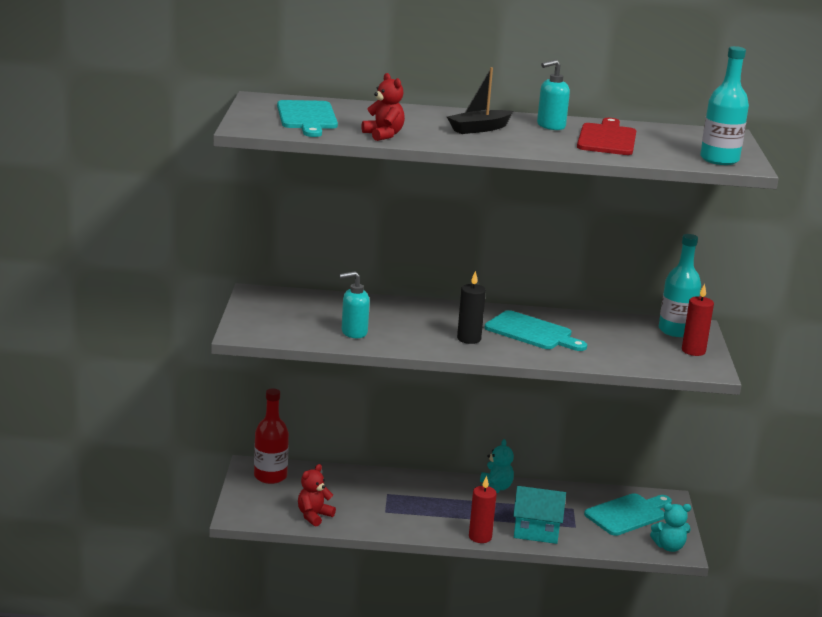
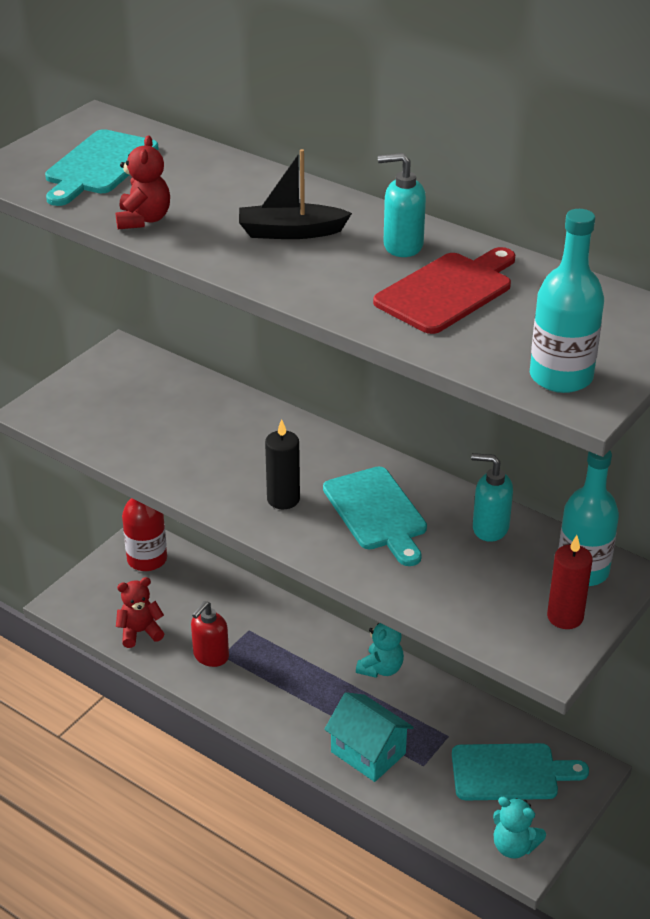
camera: 35 degrees right, 15 degrees up
turquoise soap dispenser [339,271,370,338] -> turquoise soap dispenser moved to [471,453,513,542]
red candle [469,476,497,543] -> none
none -> red soap dispenser [191,601,229,667]

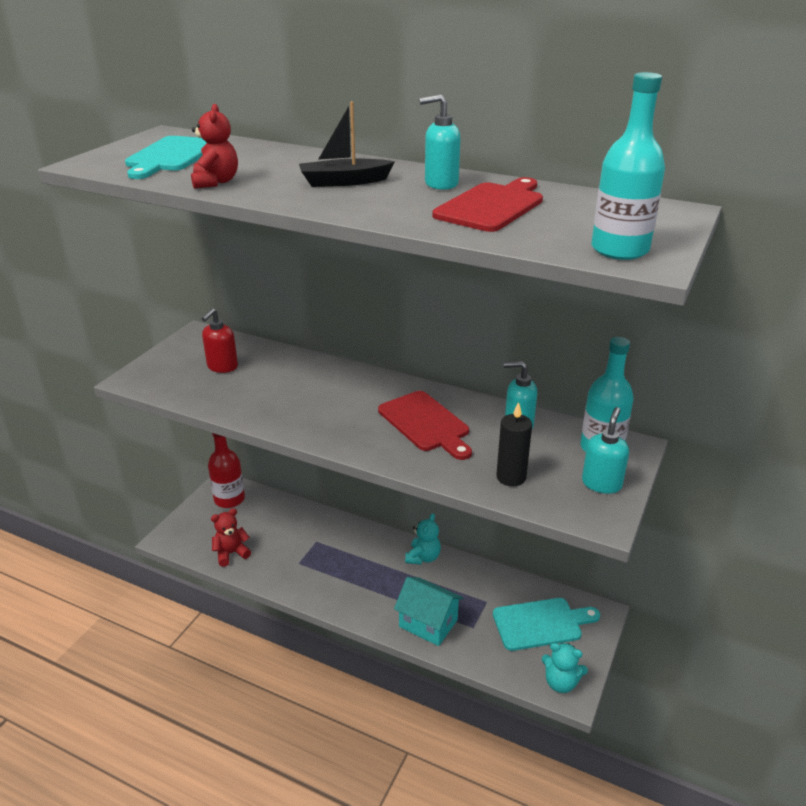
camera: 10 degrees left, 5 degrees down
red soap dispenser [191,601,229,667] -> red soap dispenser moved to [201,308,238,373]
black candle [265,419,300,509] -> black candle moved to [496,402,532,486]
turquoise cutting board [323,466,427,566] -> red cutting board [378,391,472,460]
red candle [547,535,593,629] -> turquoise soap dispenser [582,407,629,494]

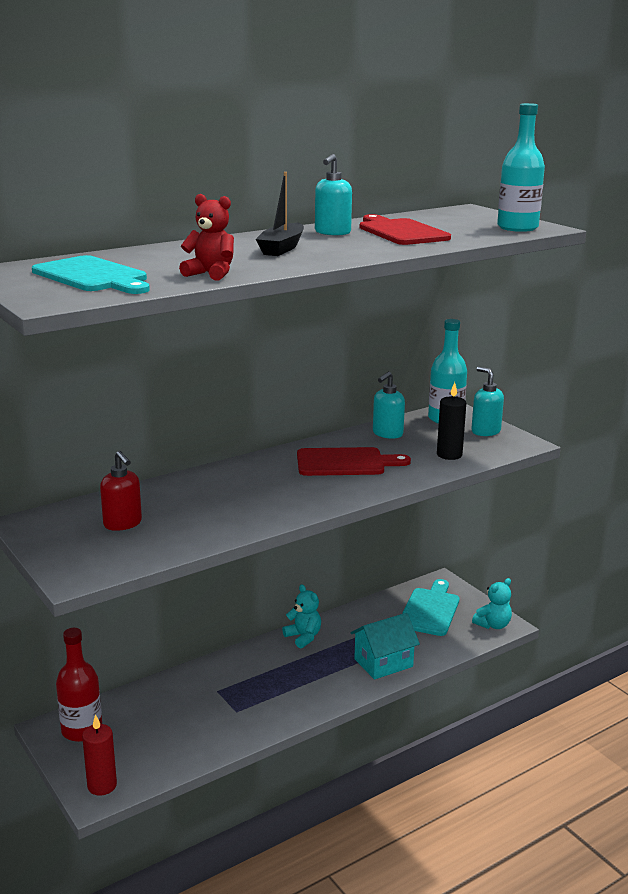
camera: 60 degrees left, 10 degrees down
red teddy bear [211,508,251,567] -> none
none -> red candle [82,714,117,796]

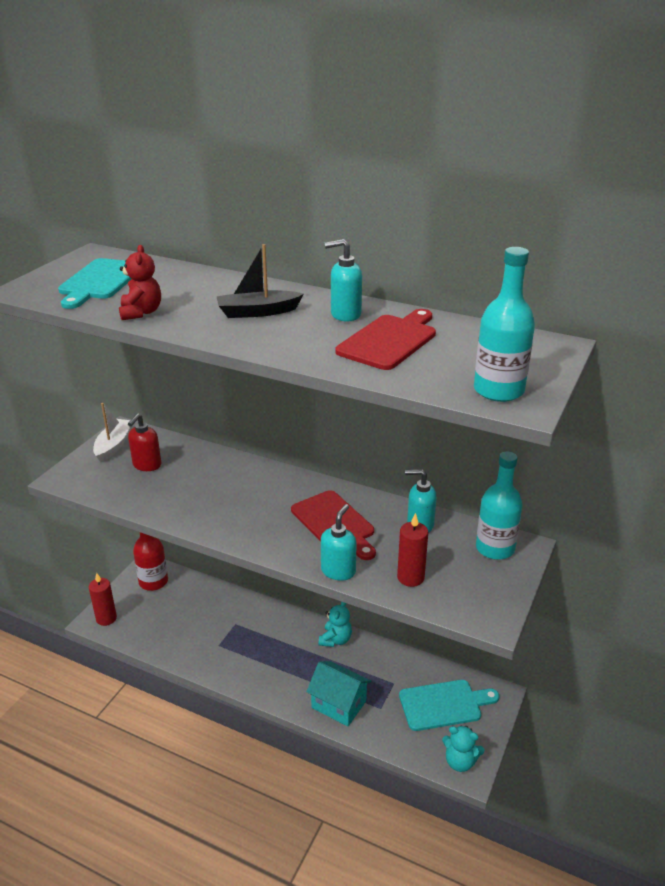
camera: 60 degrees right, 10 degrees up
black candle [437,382,466,460] -> red candle [397,513,428,587]
turquoise soap dispenser [471,367,504,436] -> turquoise soap dispenser moved to [321,504,357,581]
none -> white boat [93,403,131,462]

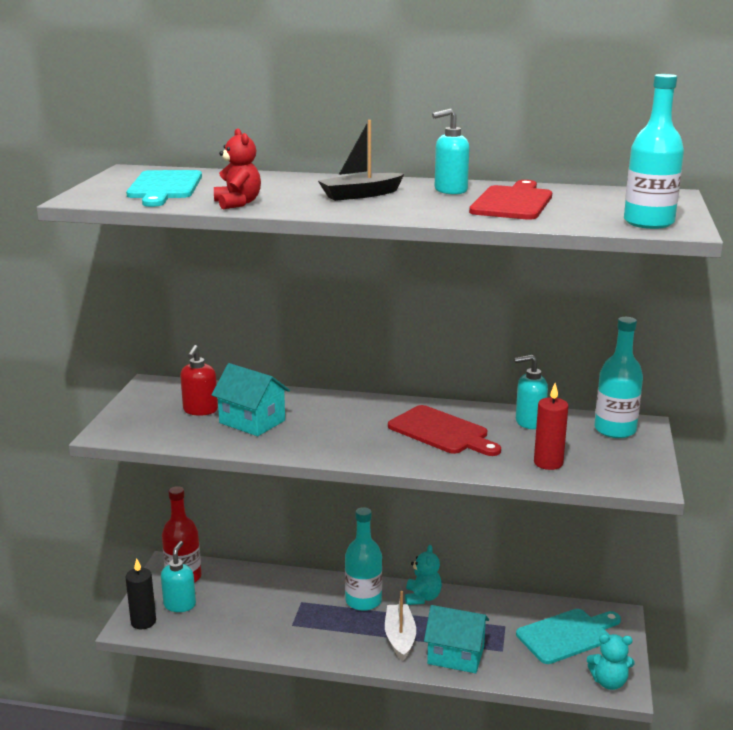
camera: 15 degrees left, 10 degrees down
red candle [89,573,117,626] -> black candle [125,558,156,629]
white boat [93,403,131,462] -> white boat moved to [385,591,416,661]
turquoise soap dispenser [321,504,357,581] -> turquoise soap dispenser moved to [161,541,196,612]
none -> turquoise house [211,363,290,436]
none -> turquoise bottle [345,507,382,611]

